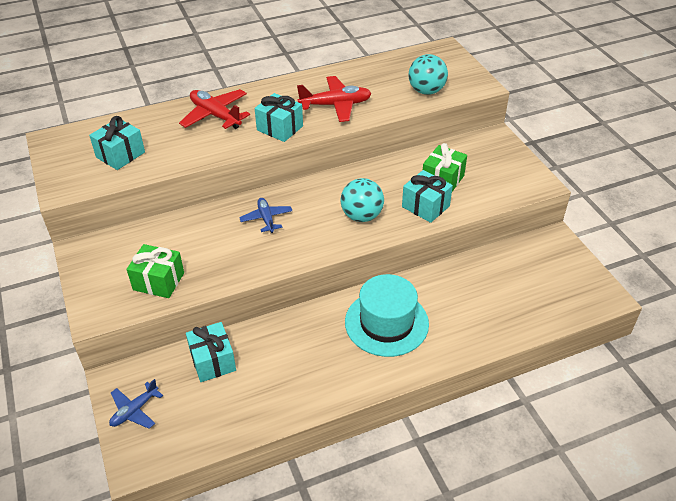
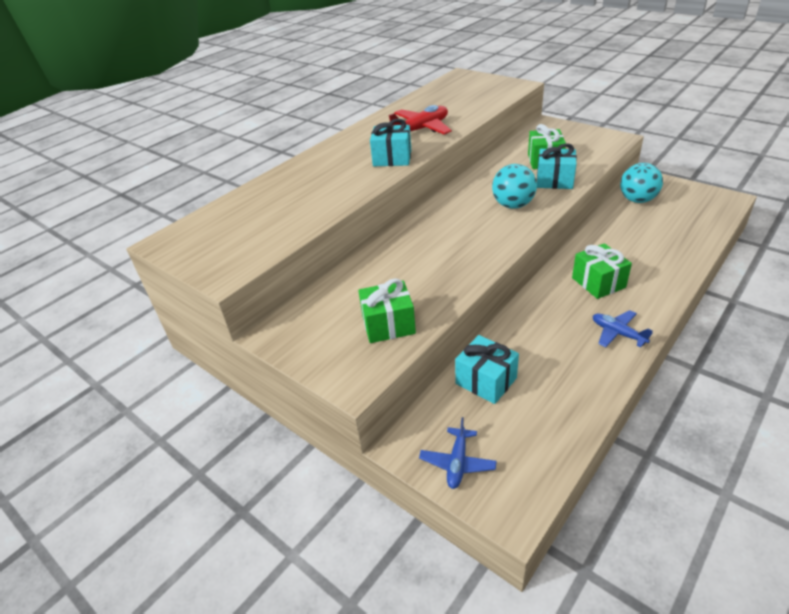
camera: 25 degrees left, 5 degrees down
turquoise gift [89,116,145,170] -> none
red plane [179,89,250,129] -> none
blue plane [239,198,293,233] -> blue plane moved to [593,310,653,348]
turquoise hat [345,274,429,357] -> green gift [572,243,632,299]
turquoise ball [408,54,448,95] -> turquoise ball moved to [620,163,663,203]

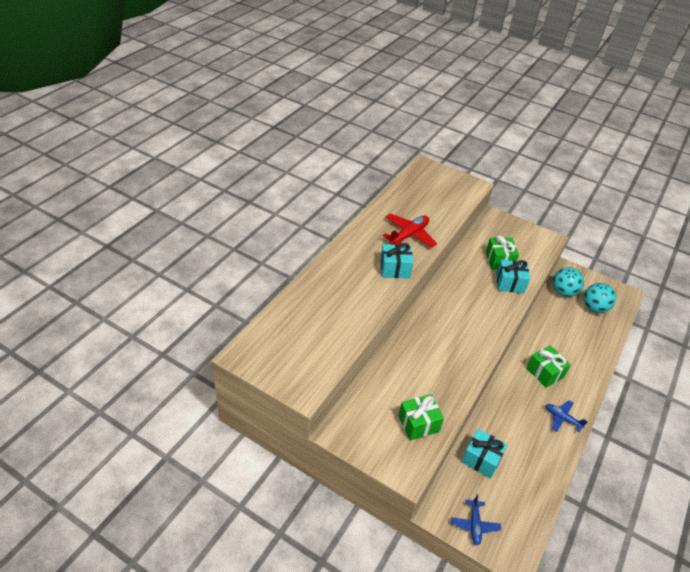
camera: 15 degrees left, 5 degrees up
turquoise ball [492,164,537,209] -> turquoise ball moved to [584,283,616,313]

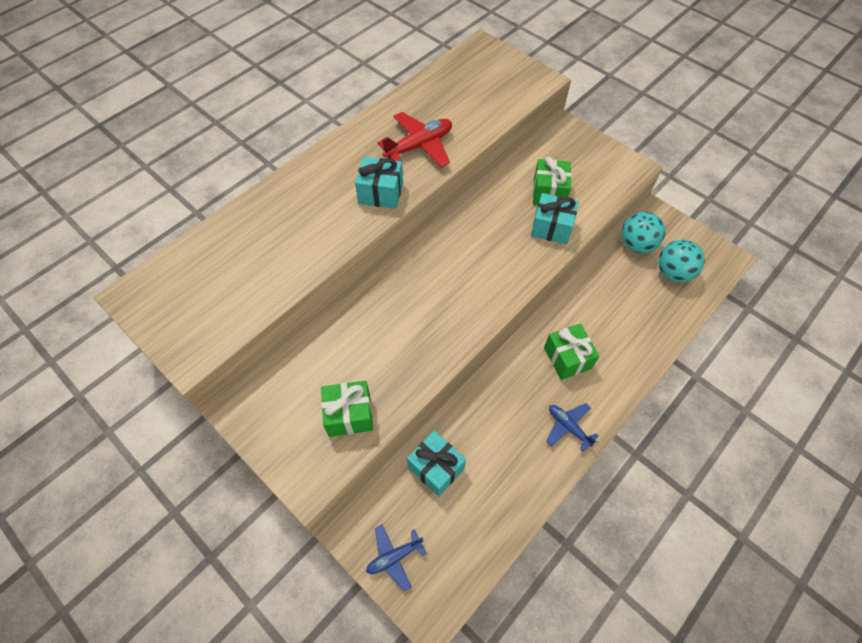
camera: 15 degrees right, 15 degrees up
blue plane [451,494,501,545] -> blue plane turned 45 degrees clockwise [366,525,427,591]

